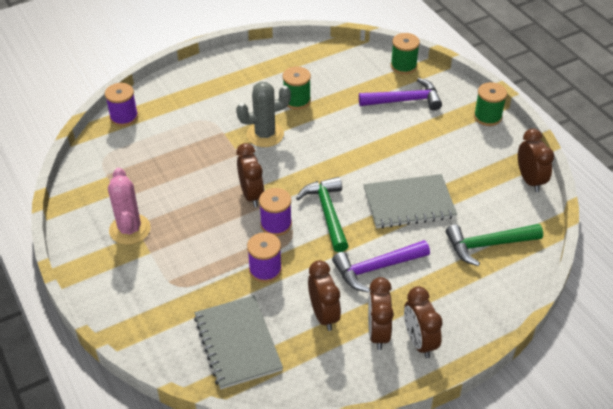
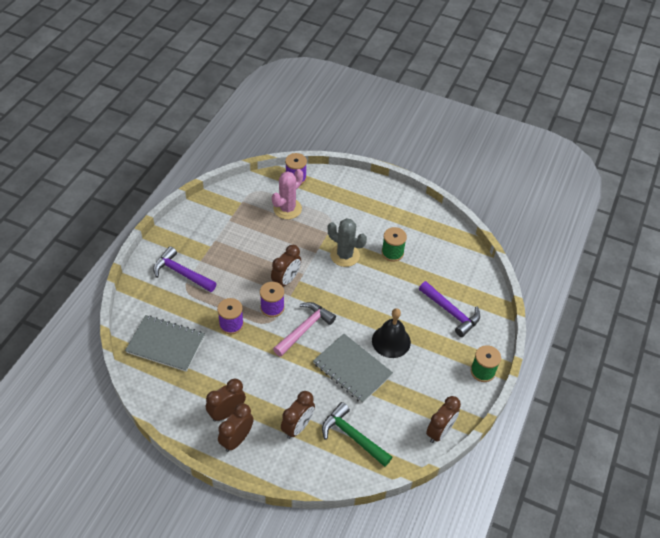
camera: 50 degrees right, 5 degrees up
pink cactus [108,168,151,245] -> pink cactus moved to [272,169,303,219]
grey notebook [194,295,283,389] -> grey notebook turned 75 degrees clockwise [125,315,205,372]
green hammer [296,177,348,252] -> pink hammer [273,302,336,357]
brown clock [308,260,341,331] -> brown clock moved to [281,391,315,439]
purple hammer [332,240,430,292] -> purple hammer moved to [153,246,217,292]
green spool [391,33,420,74] -> none
none -> black bell [372,308,411,358]

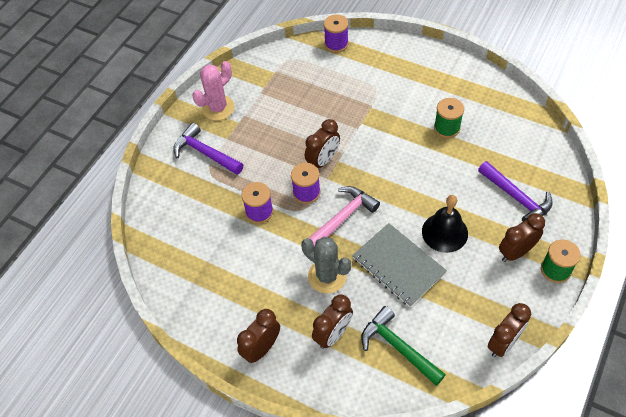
camera: 10 degrees right, 5 degrees up
grey notebook [125,315,205,372] -> none
brown clock [206,379,246,422] -> brown clock moved to [499,213,545,262]
pink cactus [272,169,303,219] -> pink cactus moved to [192,61,235,121]
grey cactus [328,218,367,267] -> grey cactus moved to [301,237,351,293]

